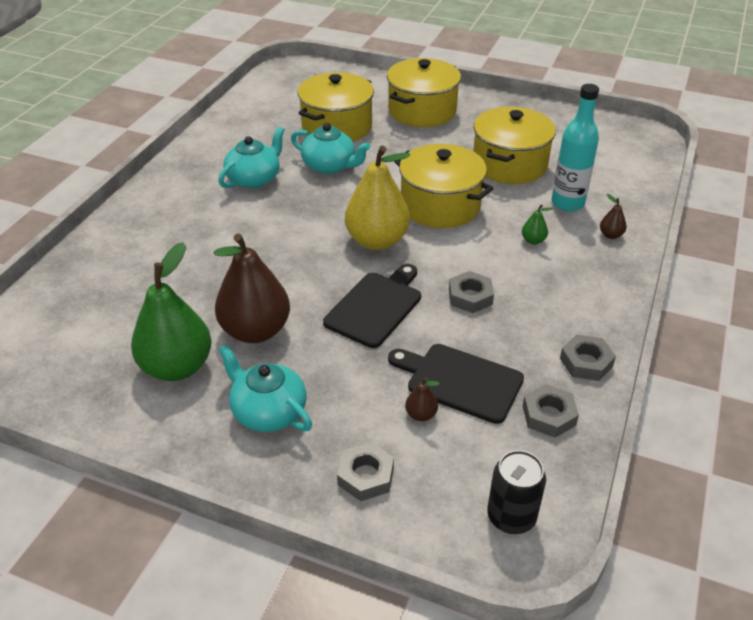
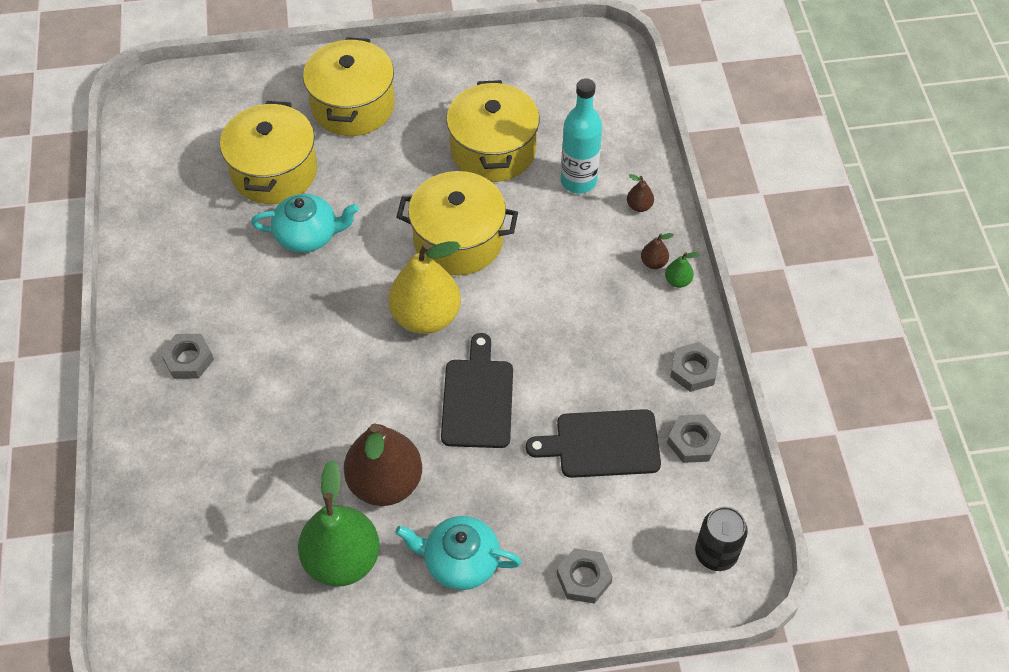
camera: 30 degrees left, 15 degrees up
turquoise teapot [218,126,285,189] -> none
brown pear [405,377,439,421] -> brown pear moved to [641,233,674,269]
grey nut [449,271,494,313] -> grey nut moved to [161,334,214,379]
green pear [522,205,553,244] -> green pear moved to [665,252,699,288]

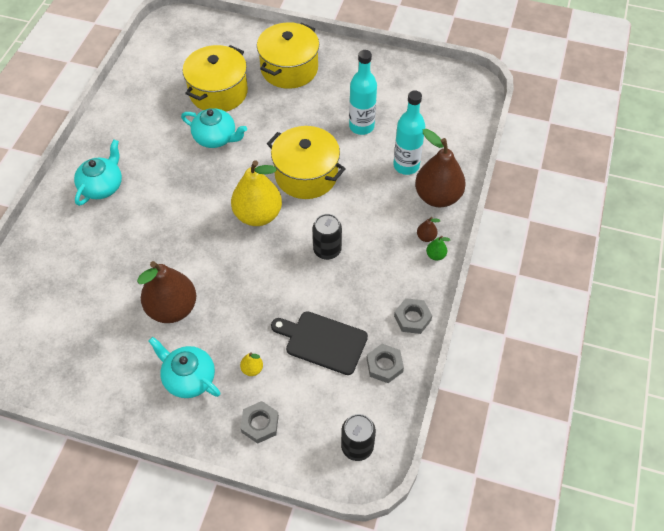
camera: 25 degrees right, 0 degrees up
grey nut [161,334,214,379] -> turquoise teapot [74,139,122,206]
green pear [298,460,380,587] -> none
black cutting board [441,333,513,448] -> none
yellow pot [446,80,539,182] -> turquoise bottle [349,50,377,135]
brown pear [627,174,654,212] -> brown pear [415,129,466,207], size x2.47
none -> yellow pear [240,352,263,376]
none -> black can [312,214,342,260]

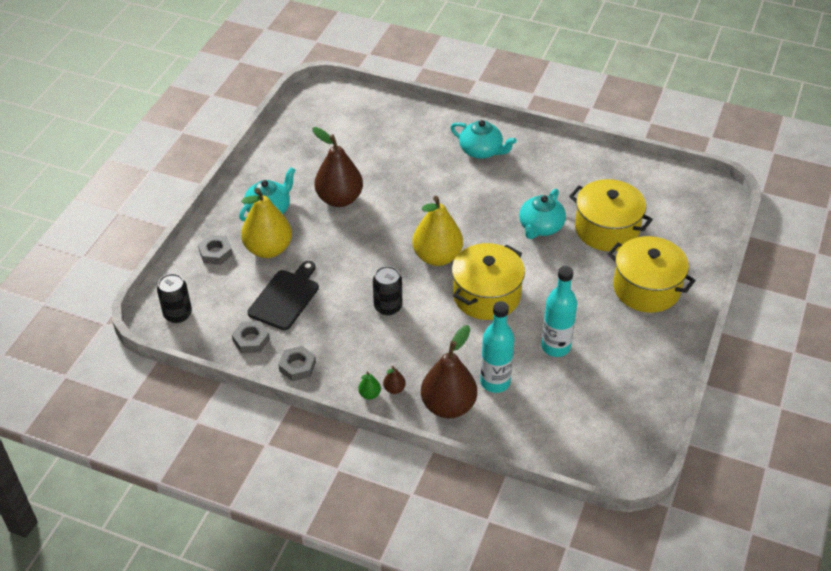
camera: 95 degrees right, 10 degrees down
yellow pear [240,352,263,376] -> yellow pear [241,188,292,258], size x2.47

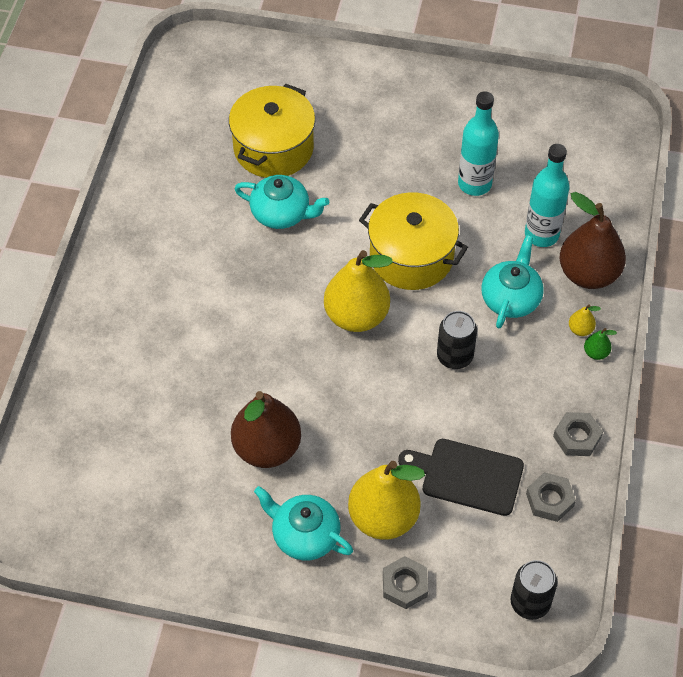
camera: 100 degrees left, 10 degrees up
brown pear [383,366,406,394] -> yellow pear [569,304,601,336]
turquoise teapot [450,120,517,159] -> turquoise teapot moved to [481,235,544,328]
yellow pot [608,236,696,313] -> none

